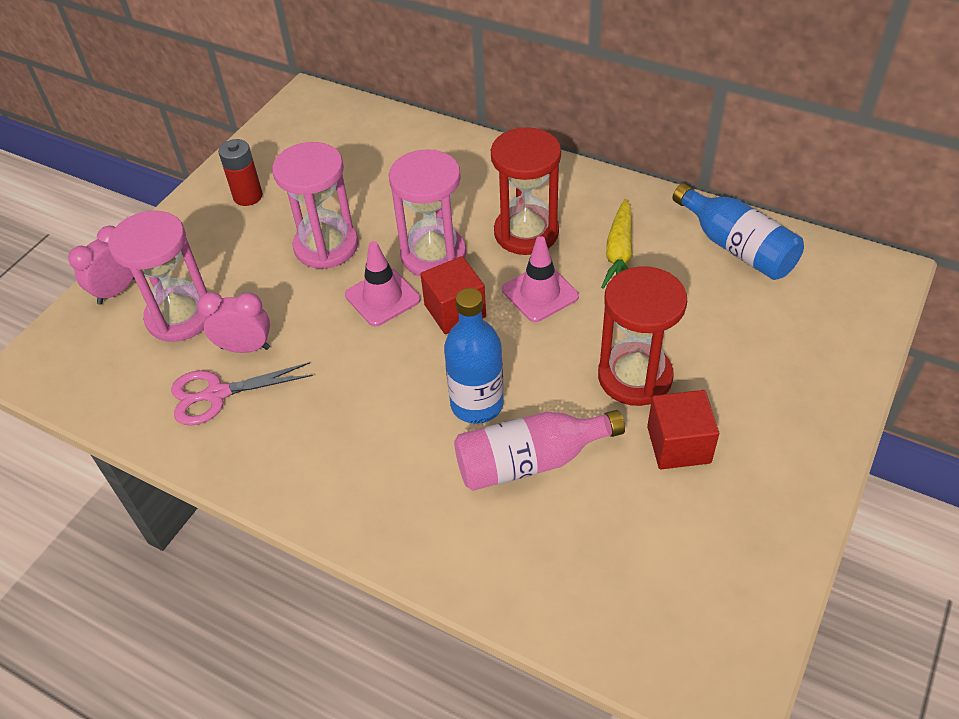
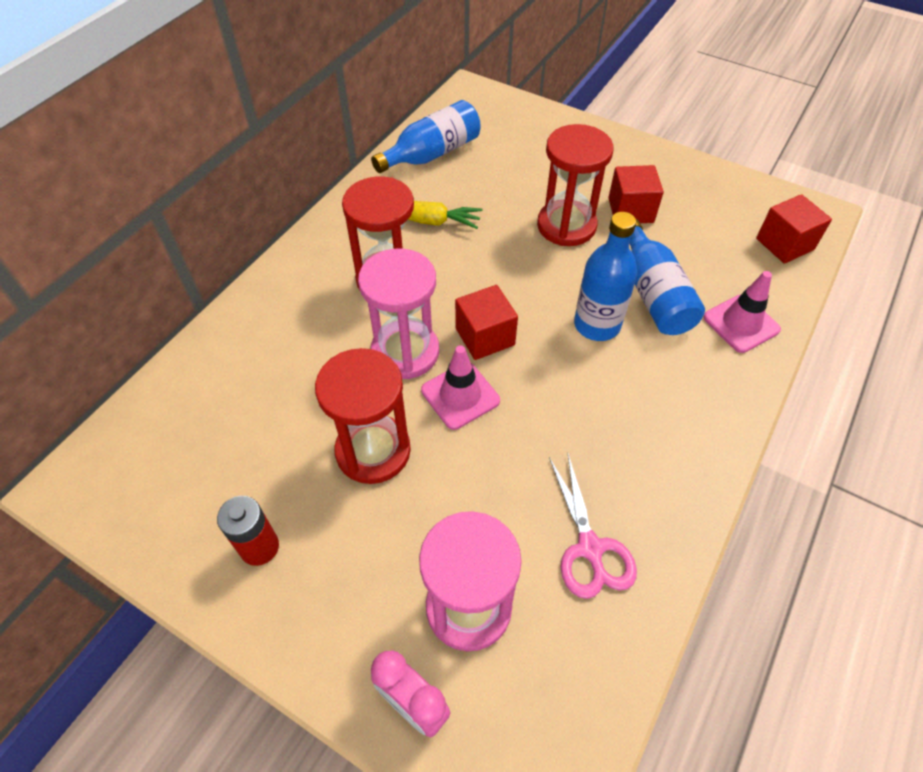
camera: 90 degrees left, 5 degrees up
pink clock [198,292,270,353] -> none
pink hourglass [272,142,358,269] -> red hourglass [315,348,411,484]
pink bottle [454,410,625,491] -> blue bottle [629,219,705,335]
pink traffic cone [502,236,579,322] -> pink traffic cone moved to [703,271,781,353]
none -> red cube [756,194,832,264]

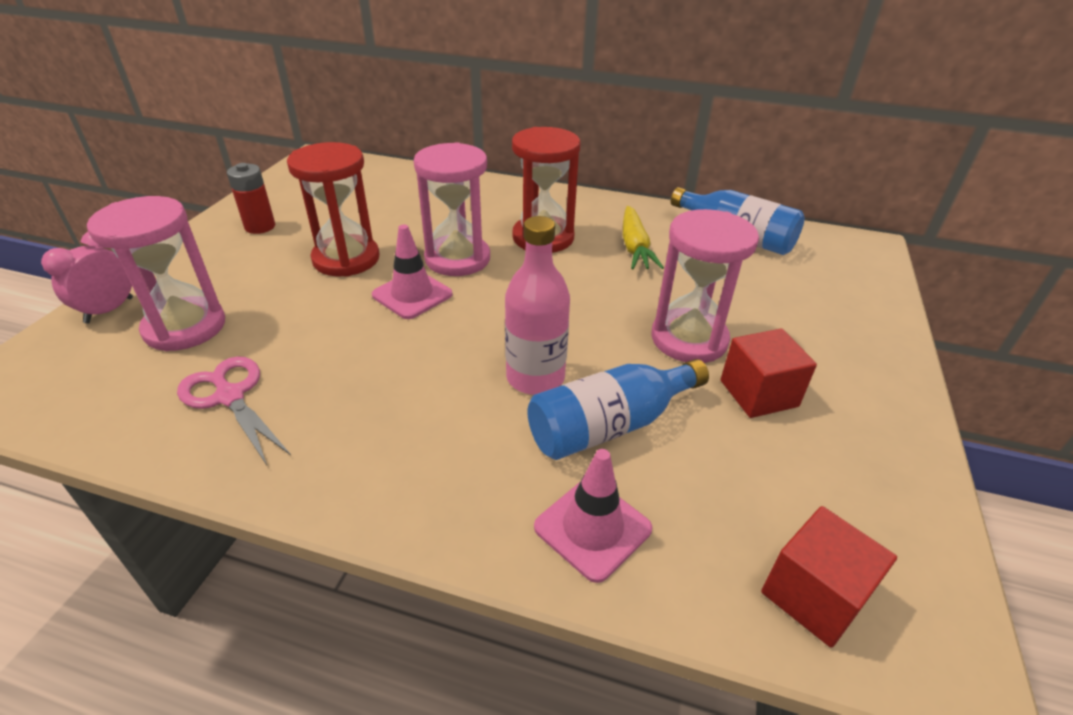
camera: 75 degrees right, 15 degrees down
red cube [455,285,518,360] -> none
red hourglass [537,124,614,246] -> pink hourglass [651,209,759,363]
pink scissors [549,454,637,599] -> pink scissors turned 75 degrees clockwise [177,356,291,465]
blue bottle [574,212,637,341] -> pink bottle [505,216,570,395]

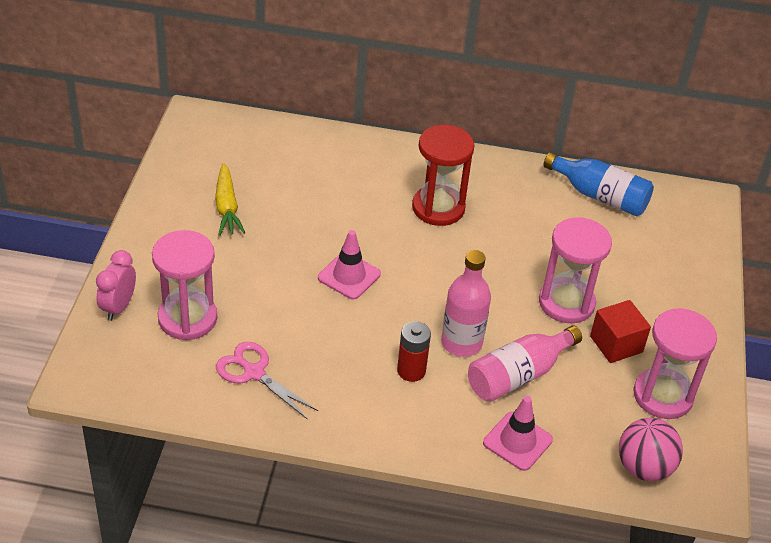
camera: 10 degrees left, 5 degrees up
red battery [227,163,275,234] -> red battery moved to [397,321,431,382]
red hourglass [287,142,380,277] -> none
pink hourglass [413,142,490,276] -> pink hourglass moved to [634,308,717,419]
blue bottle [527,359,709,460] -> pink bottle [468,326,582,402]
yellow carrot [623,206,664,269] -> yellow carrot moved to [215,163,245,236]
red cube [761,506,897,648] -> pink ball [619,418,683,481]

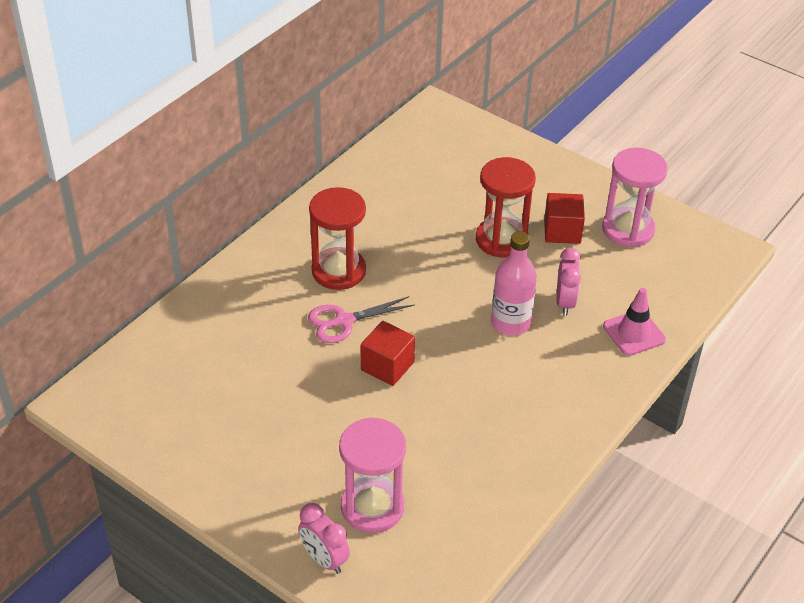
camera: 60 degrees left, 0 degrees up
yellow carrot [215,163,245,236] -> none
pink scissors [216,342,318,419] -> pink scissors moved to [308,296,415,343]
pink traffic cone [318,230,381,299] -> red cube [361,321,415,386]
red battery [397,321,431,382] -> none
pink bottle [468,326,582,402] -> pink clock [557,248,581,316]
pink hourglass [539,217,612,323] -> red hourglass [476,157,536,257]
blue bottle [543,152,654,216] -> none
pink ball [619,418,683,481] -> none

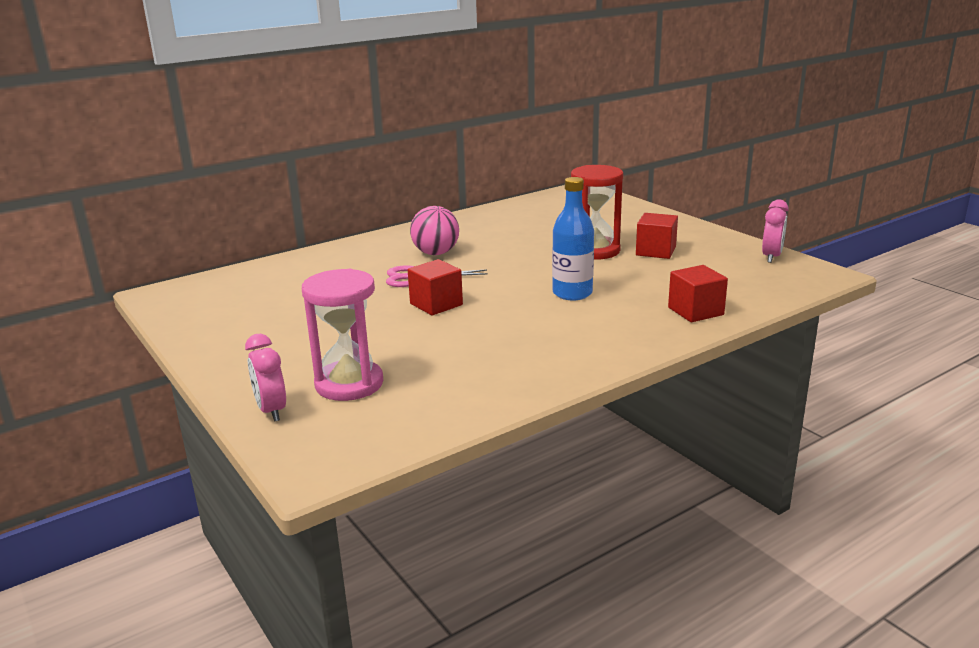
camera: 20 degrees right, 20 degrees down
red hourglass [309,187,366,290] -> pink ball [410,206,459,255]
pink bottle [491,231,537,336] -> blue bottle [552,177,594,300]
pink clock [557,248,581,316] -> pink clock moved to [762,199,789,263]
pink hourglass [602,148,668,247] -> none
pink traffic cone [603,288,666,356] -> red cube [668,265,728,322]

